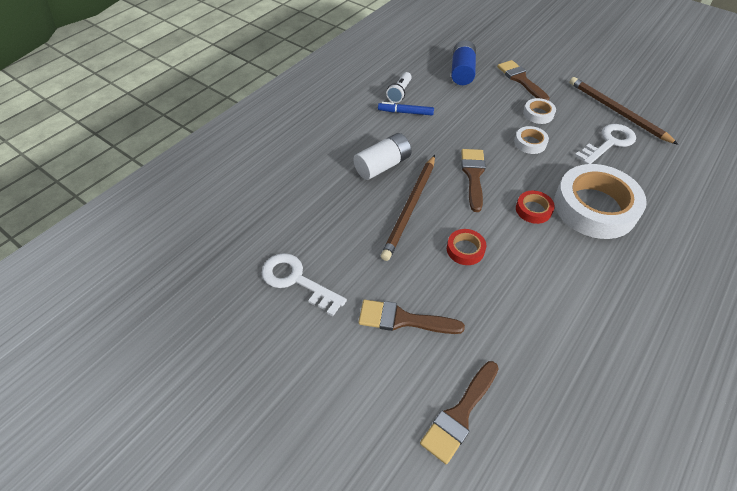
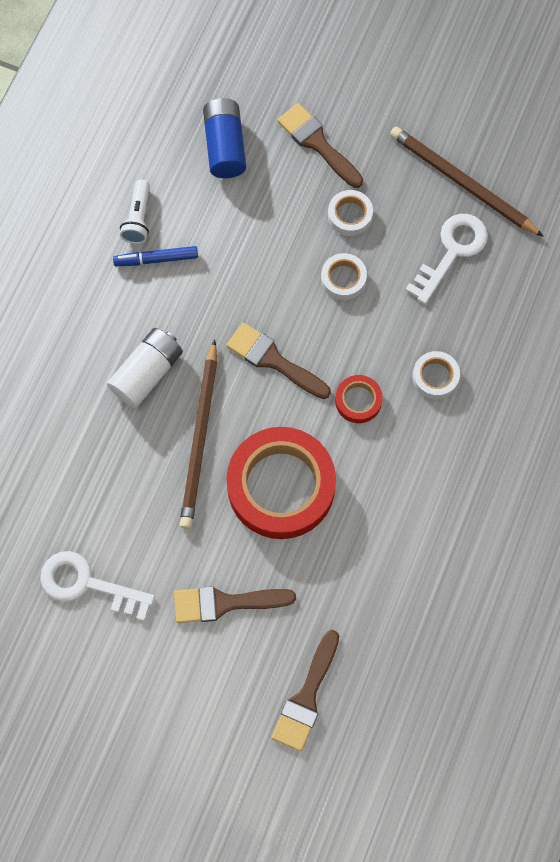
camera: 15 degrees left, 20 degrees up
red tape [447,229,486,265] -> red tape [226,427,336,539], size x2.26
brown brush [461,149,486,212] -> brown brush turned 45 degrees counterclockwise [226,322,331,399]
white tape [554,164,647,239] -> white tape [412,351,460,399], size x0.44

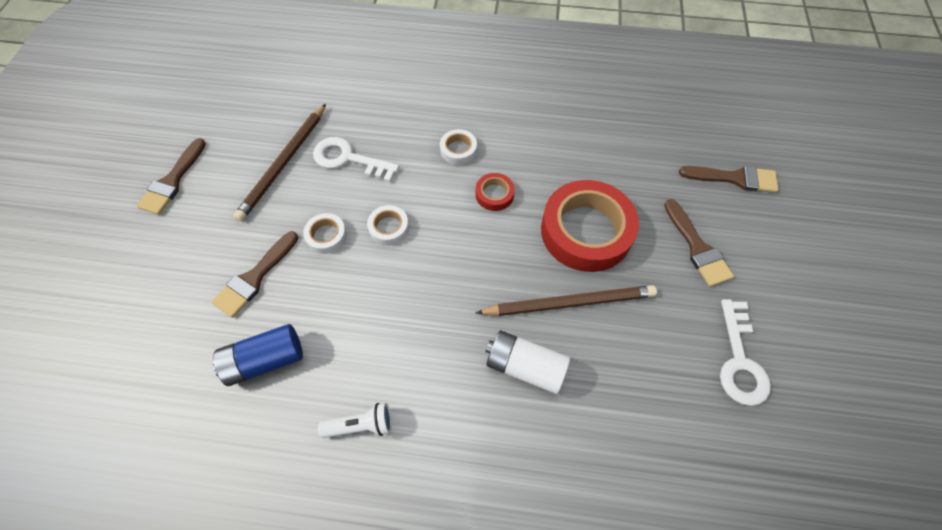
camera: 105 degrees left, 10 degrees down
blue marker [113,246,198,266] -> none
brown brush [226,322,331,399] -> brown brush moved to [136,138,206,215]

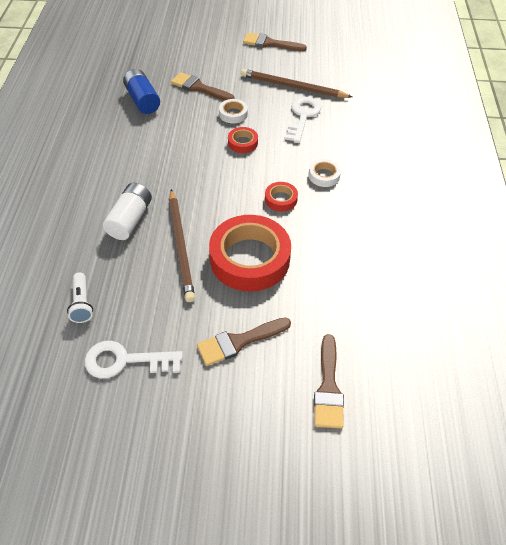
camera: 85 degrees right, 10 degrees down
white flashlight [318,403,392,438] -> white flashlight moved to [67,272,93,323]
white tape [367,205,409,245] -> red tape [228,127,258,153]

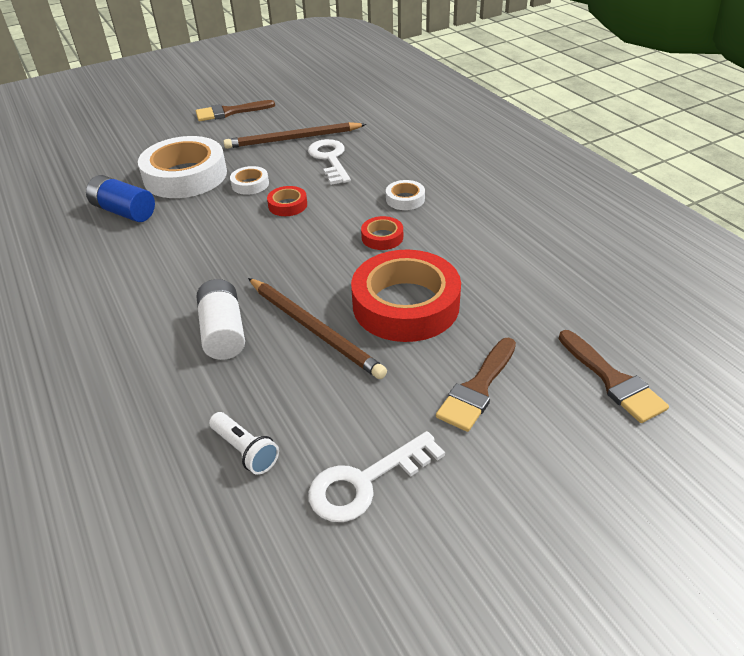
camera: 30 degrees left, 10 degrees down
brown brush [171,72,235,101] -> white tape [138,136,227,198]

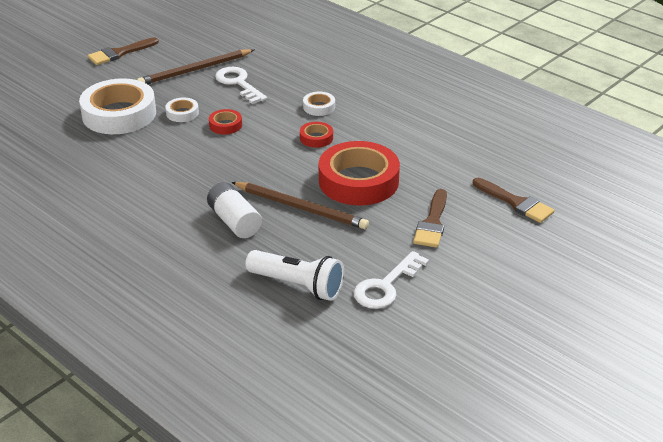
camera: 20 degrees left, 5 degrees down
blue battery [86,175,155,222] -> none
white flashlight [209,412,279,475] -> white flashlight [245,250,344,301], size x1.69

